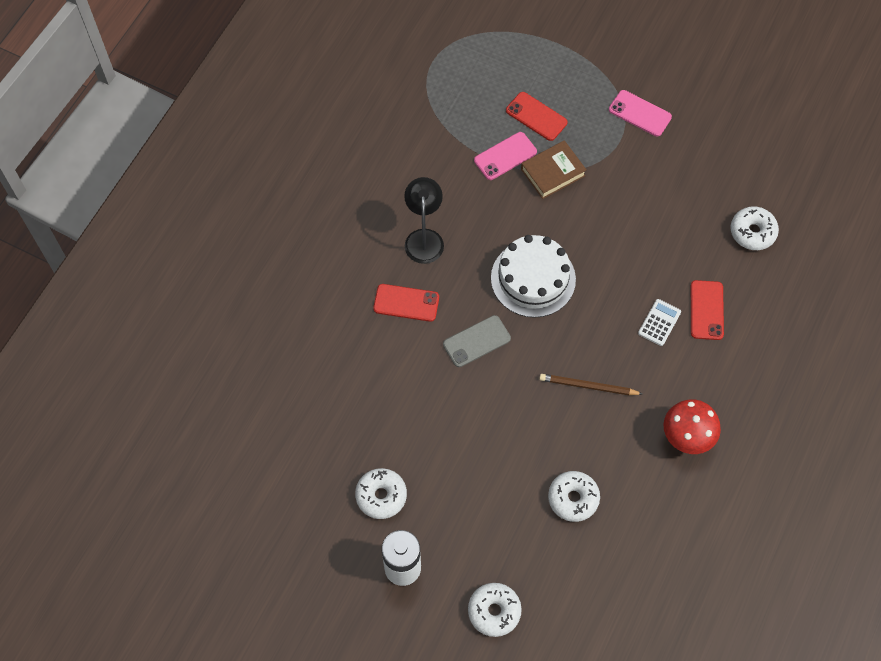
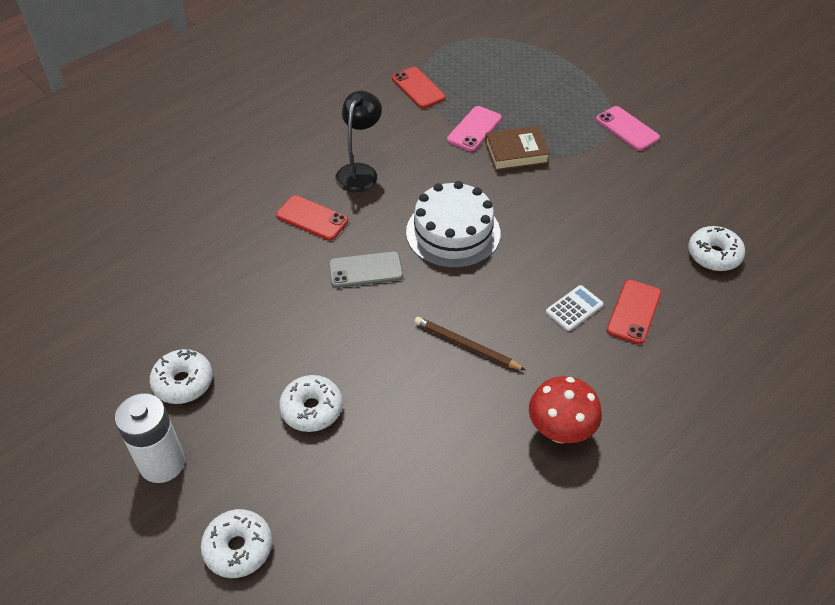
camera: 20 degrees right, 15 degrees down
pink phone [474,132,537,180] -> pink phone turned 45 degrees counterclockwise [447,106,502,152]
red phone [506,92,568,141] -> red phone moved to [392,67,446,109]
white donut [548,471,600,522] -> white donut moved to [279,375,343,432]

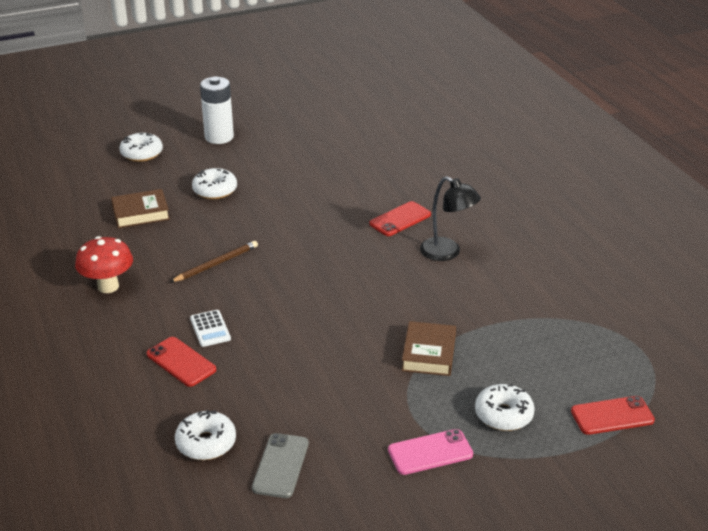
camera: 110 degrees right, 15 degrees down
white donut [150,349,213,404] -> white donut moved to [475,384,535,431]
grey phone [329,251,403,288] -> grey phone moved to [252,433,309,498]
red phone [392,67,446,109] -> red phone moved to [571,396,655,435]
white cake [406,181,501,268] -> none
pink phone [447,106,502,152] -> none
none -> brown book [111,189,170,228]

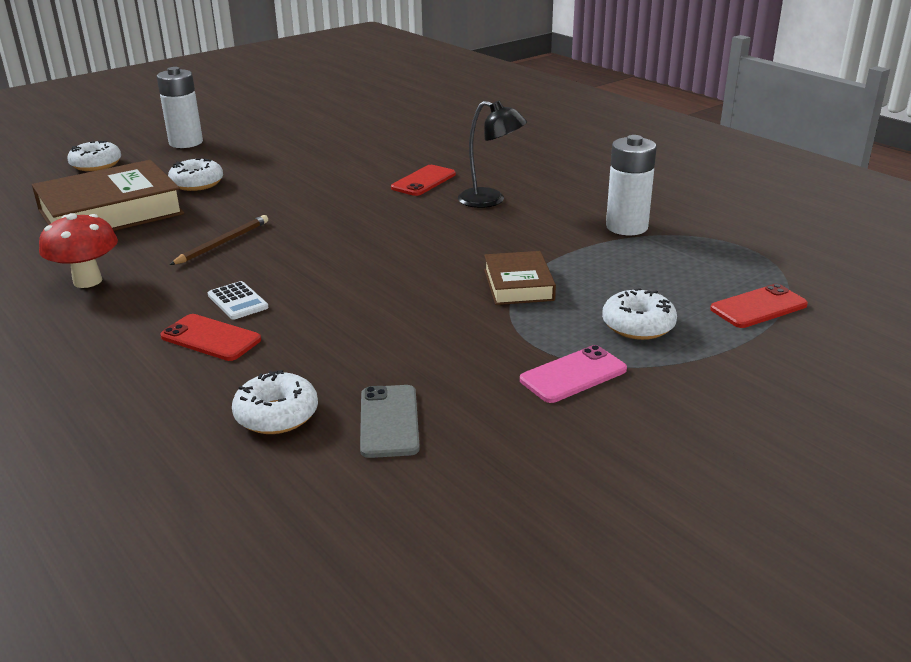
camera: 15 degrees left, 5 degrees down
brown book [111,189,170,228] -> brown book [32,160,184,231], size x1.90
none -> white battery [606,135,657,235]

